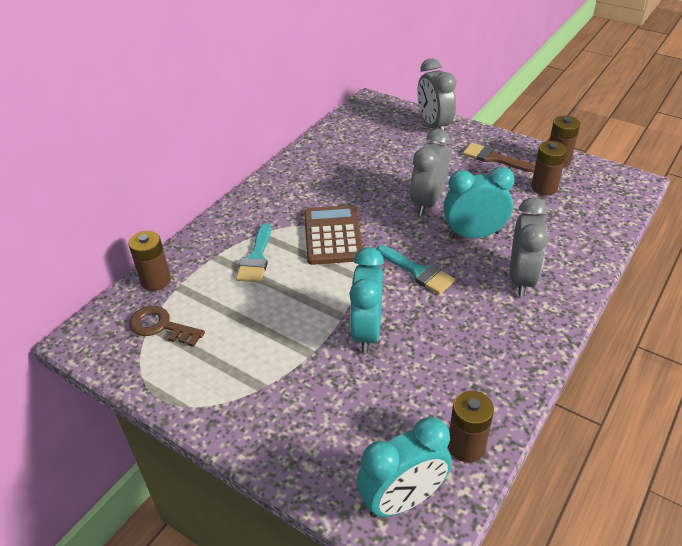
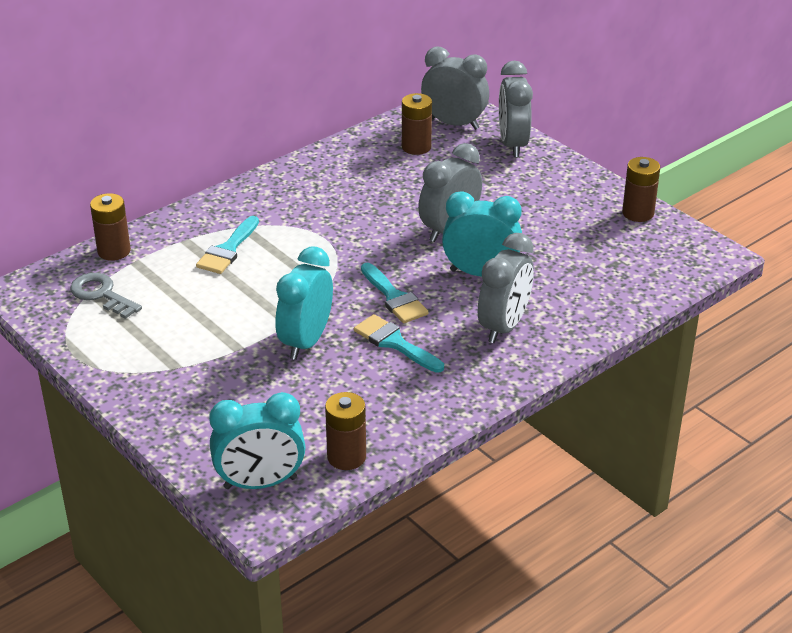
camera: 15 degrees right, 5 degrees down
brown key [129,306,205,347] -> grey key [70,273,142,319]
brown calculator [304,205,363,265] -> none
brown brush [463,143,535,172] -> none
brown battery [531,141,567,195] -> brown battery moved to [402,93,432,155]
none -> turquoise brush [354,314,444,373]
none -> grey clock [421,47,489,130]

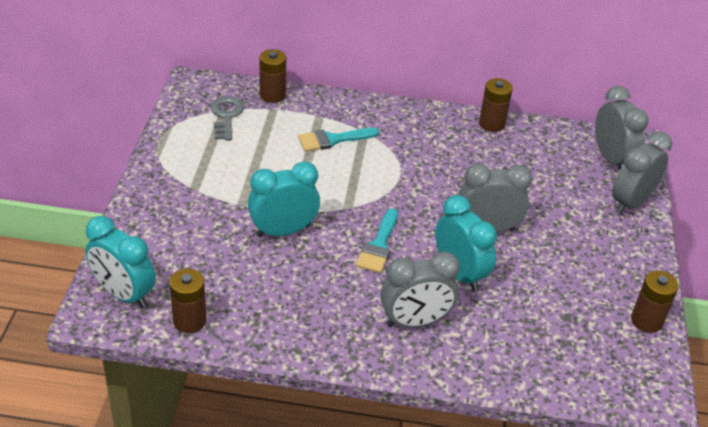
camera: 45 degrees right, 5 degrees up
turquoise brush [354,314,444,373] -> none
brown battery [402,93,432,155] -> brown battery moved to [479,78,513,132]

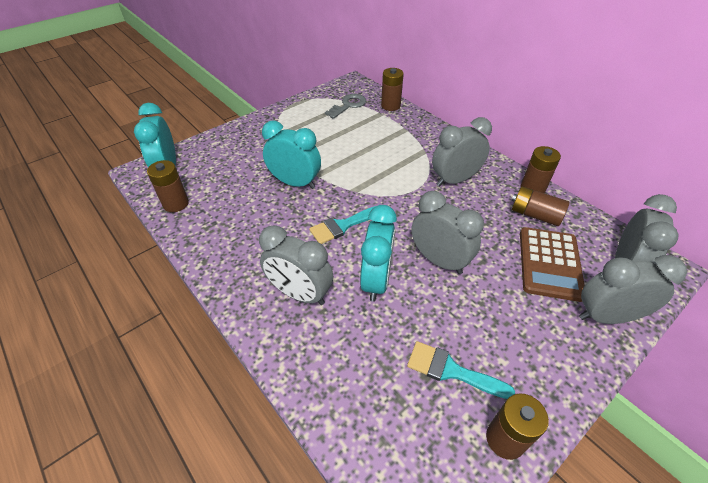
camera: 45 degrees right, 5 degrees up
turquoise brush [298,128,379,152] -> turquoise brush moved to [407,341,515,399]
none -> grey clock [432,117,492,187]
none -> brown battery [512,186,570,226]
none -> brown calculator [520,227,585,302]

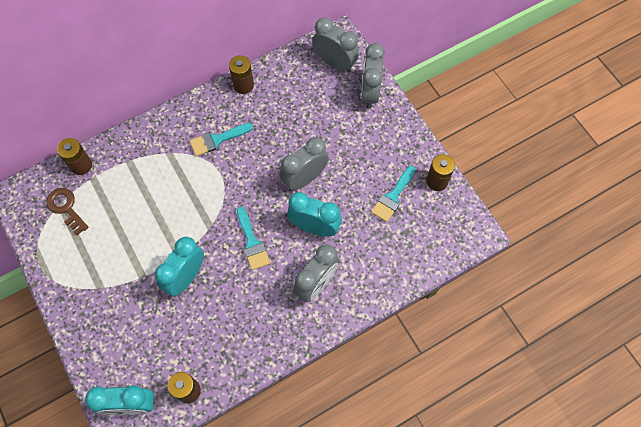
camera: 80 degrees left, 20 degrees up
grey key [325,94,366,119] -> brown key [46,188,89,236]
grey clock [432,117,492,187] -> turquoise brush [190,123,253,156]
brown battery [512,186,570,226] -> none
brown calculator [520,227,585,302] -> none

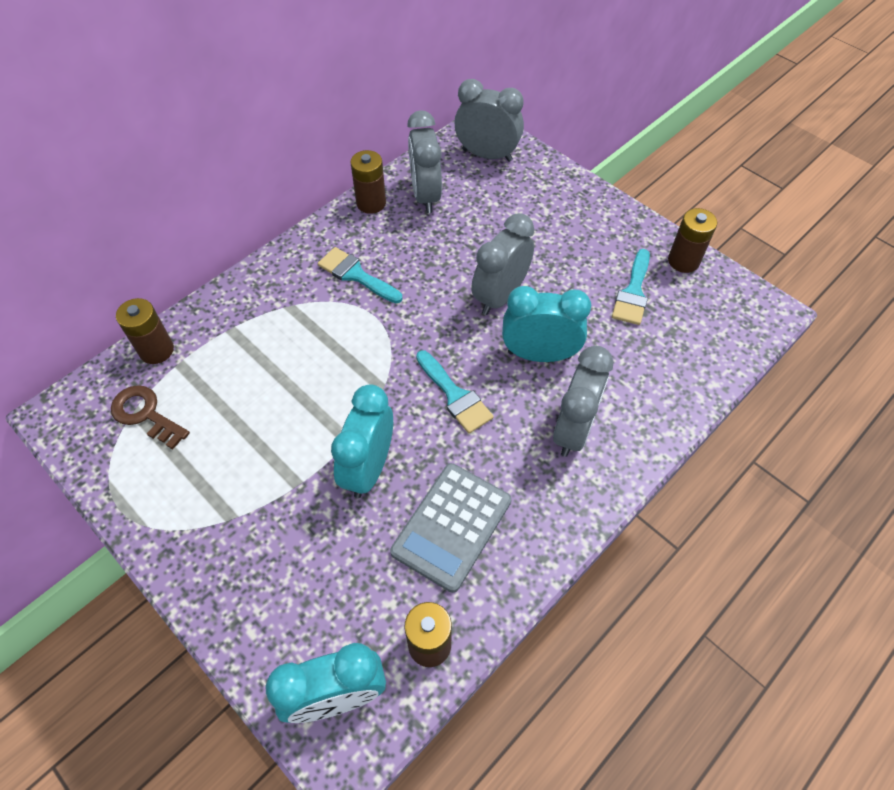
camera: 15 degrees left, 10 degrees down
turquoise brush [190,123,253,156] -> turquoise brush turned 75 degrees clockwise [318,247,402,303]
grey clock [361,43,385,108] -> grey clock moved to [407,110,442,213]
none -> grey calculator [390,463,512,593]

